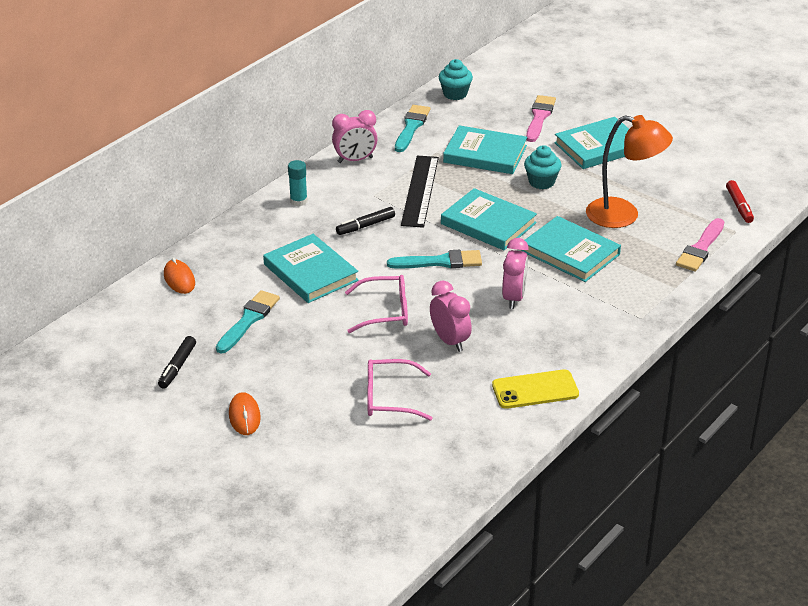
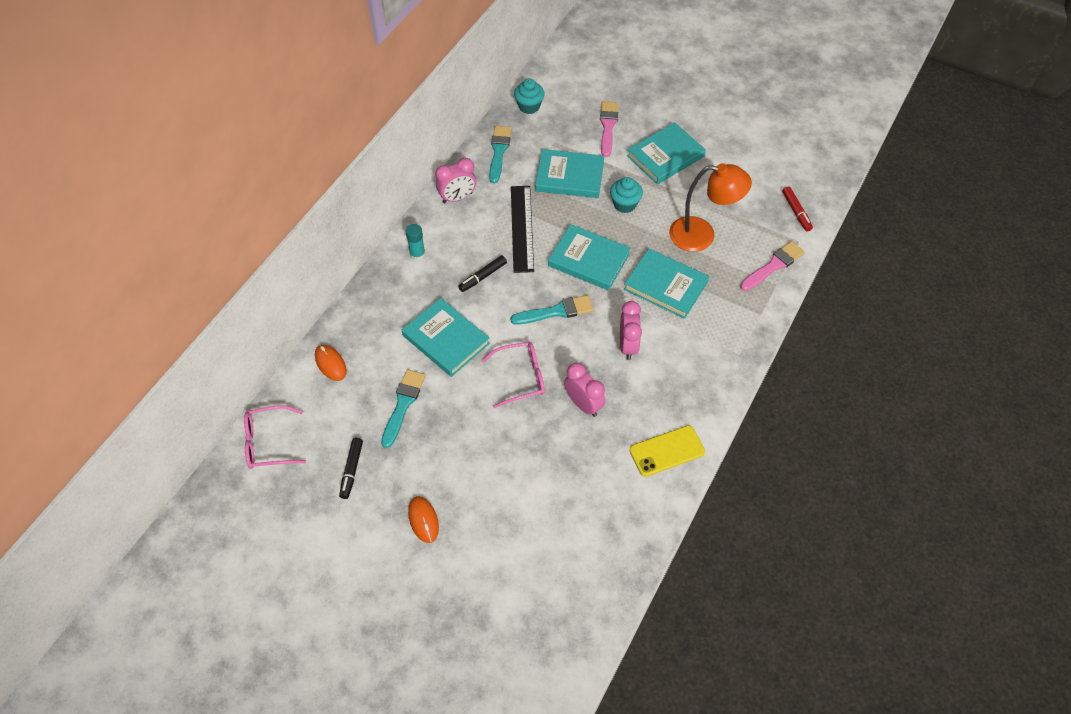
camera: 10 degrees left, 20 degrees up
pink glasses [367,359,433,421] -> pink glasses moved to [244,405,306,469]
pink brush [676,218,724,272] -> pink brush turned 150 degrees counterclockwise [740,241,805,291]

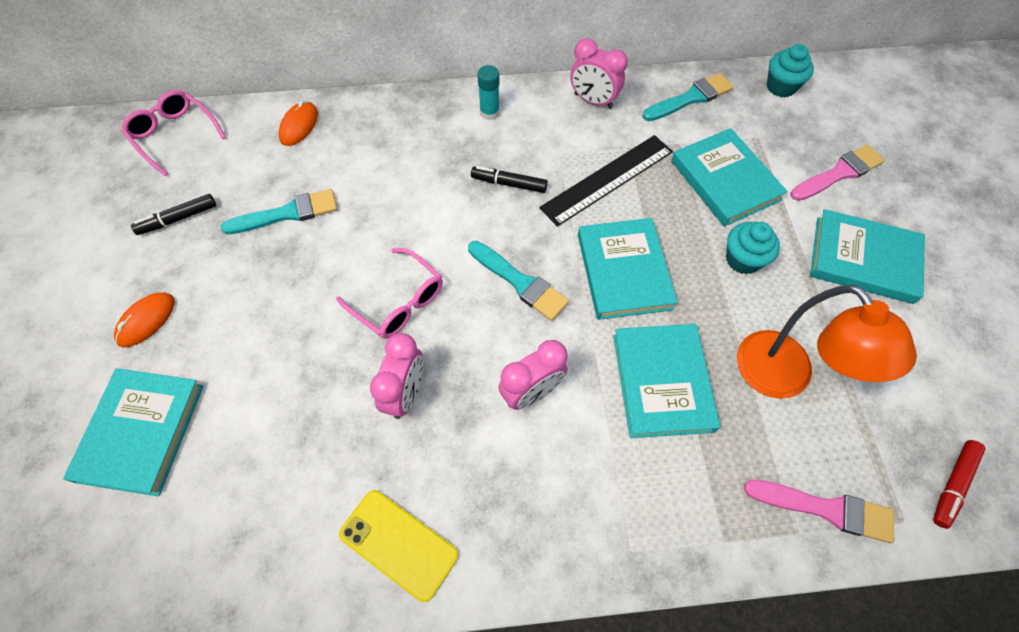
camera: 55 degrees right, 5 degrees up
turquoise book [402,298,490,377] -> turquoise book moved to [63,368,203,496]

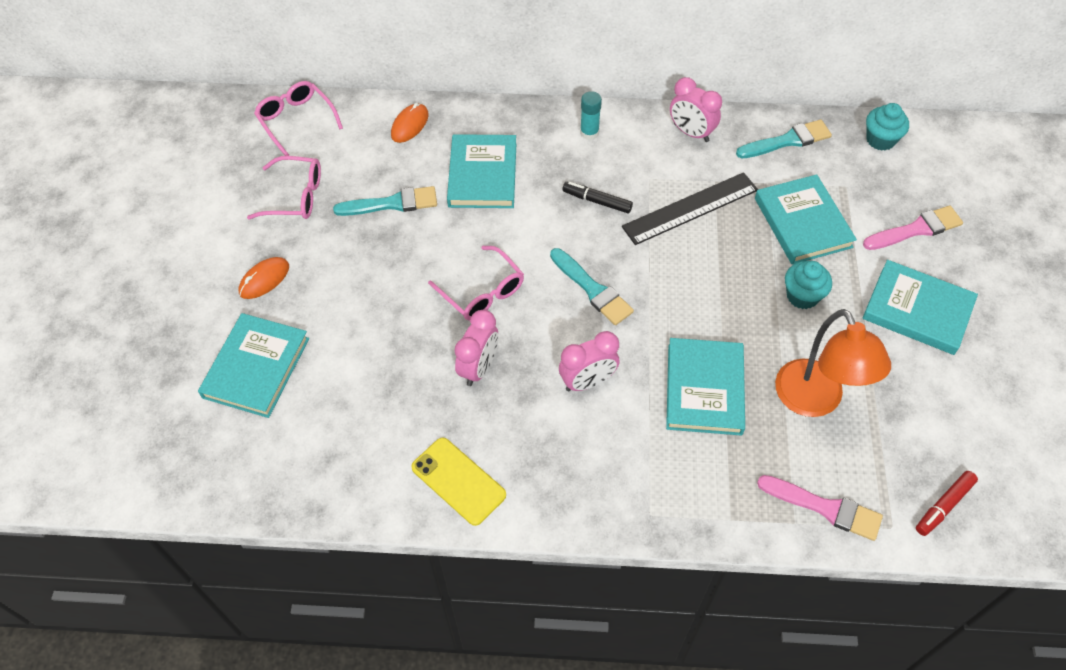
camera: 10 degrees right, 5 degrees down
black marker [131,194,216,235] -> pink glasses [247,156,321,219]
turquoise book [578,218,678,320] -> turquoise book moved to [447,134,516,208]

